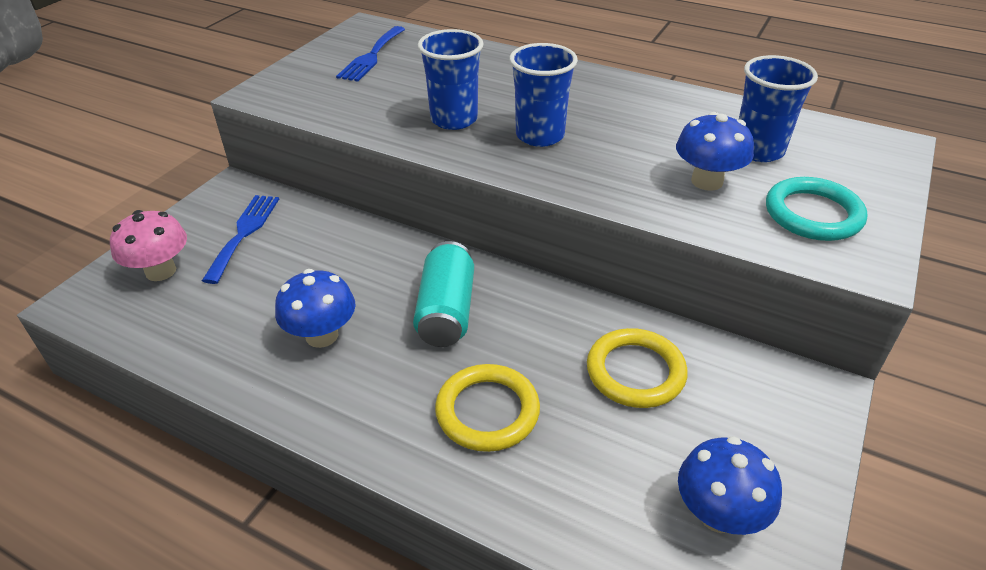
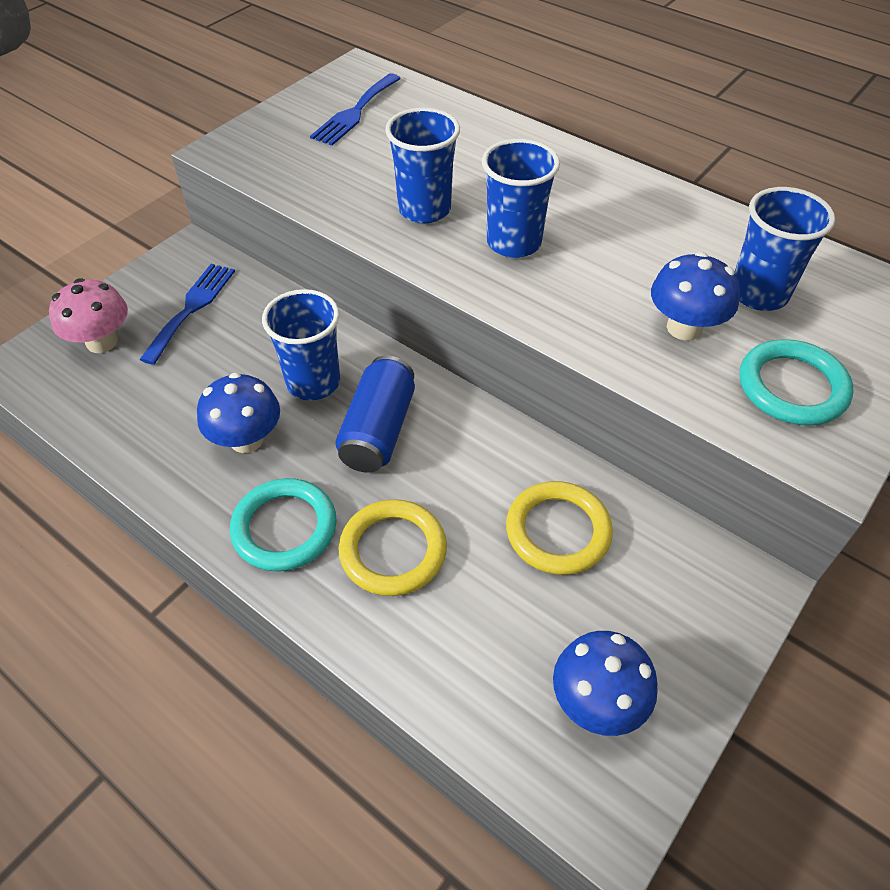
camera: 10 degrees right, 10 degrees up
turquoise can [413,241,474,347] -> blue can [335,355,415,473]
none -> turquoise ring [230,478,337,571]
none -> blue cup [262,289,340,401]

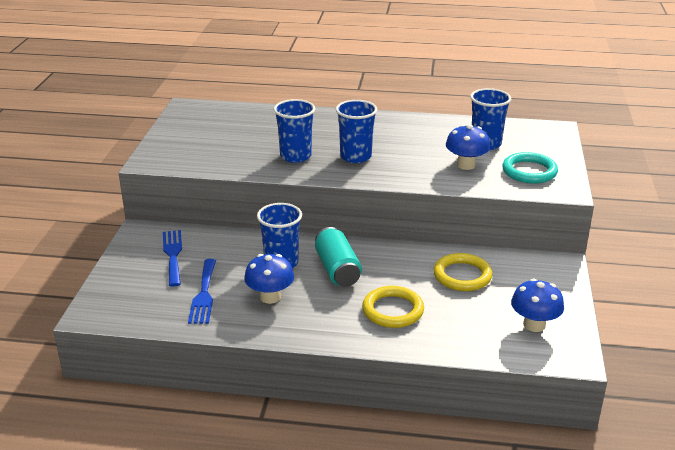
camera: 30 degrees left, 20 degrees down
pink mushroom [49,278,128,353] -> none
turquoise ring [230,478,337,571] -> none
blue fork [310,73,401,146] -> blue fork moved to [188,259,216,324]
blue can [335,355,415,473] -> turquoise can [315,227,362,287]

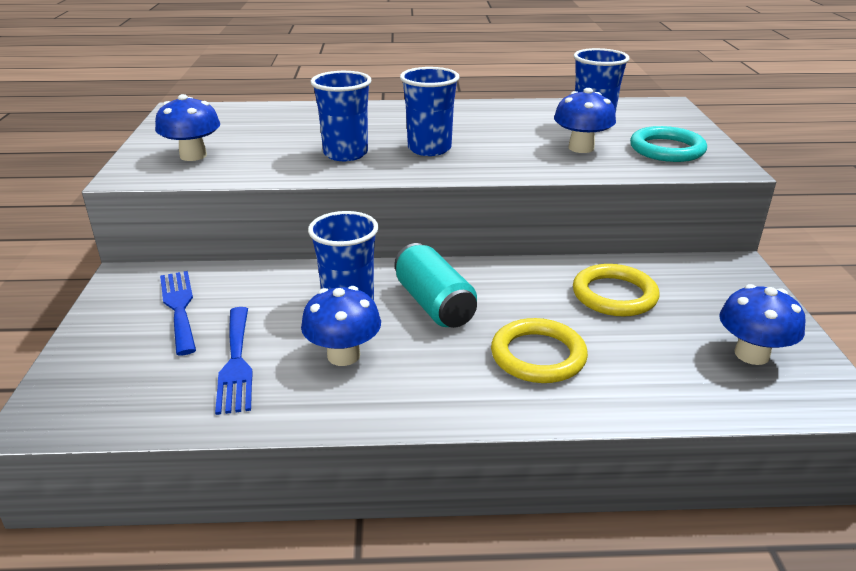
camera: 10 degrees left, 0 degrees up
none -> blue mushroom [155,94,220,161]

